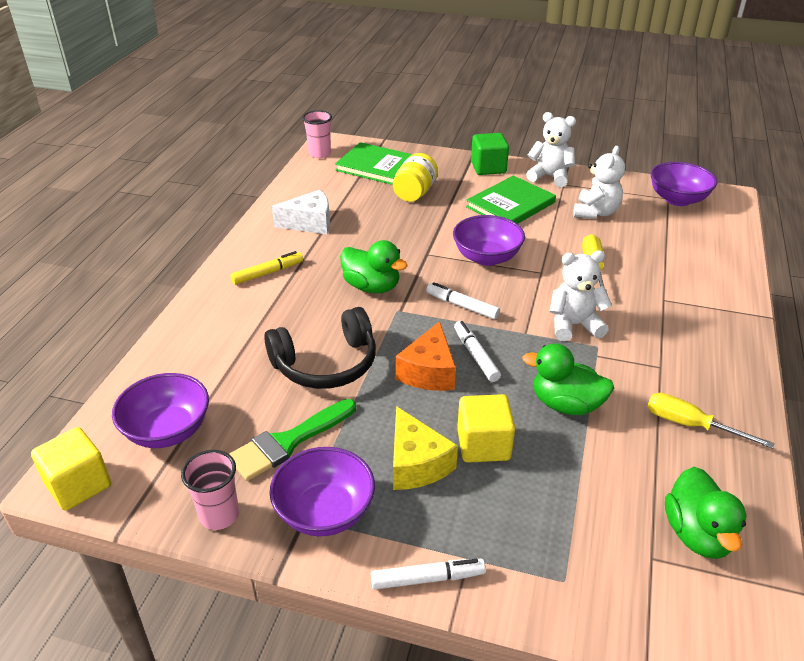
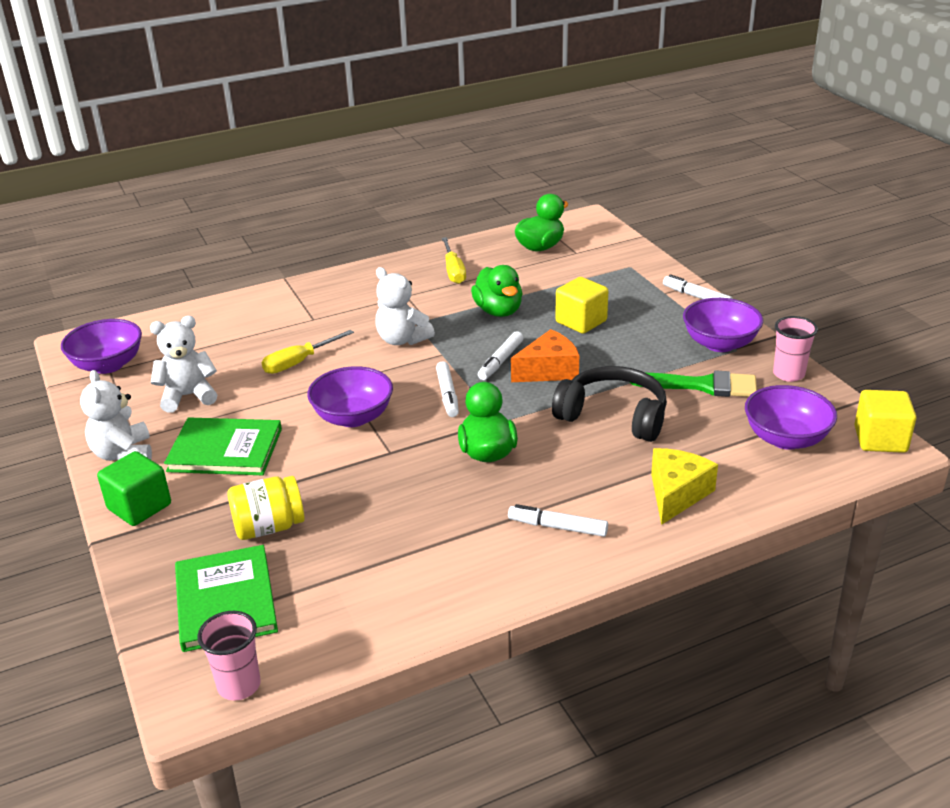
camera: 130 degrees left, 5 degrees down
yellow marker [230,251,303,285] -> white marker [508,504,608,537]
white cheese [272,190,330,234] -> none
yellow cheese [393,406,458,490] -> yellow cheese moved to [651,448,718,525]

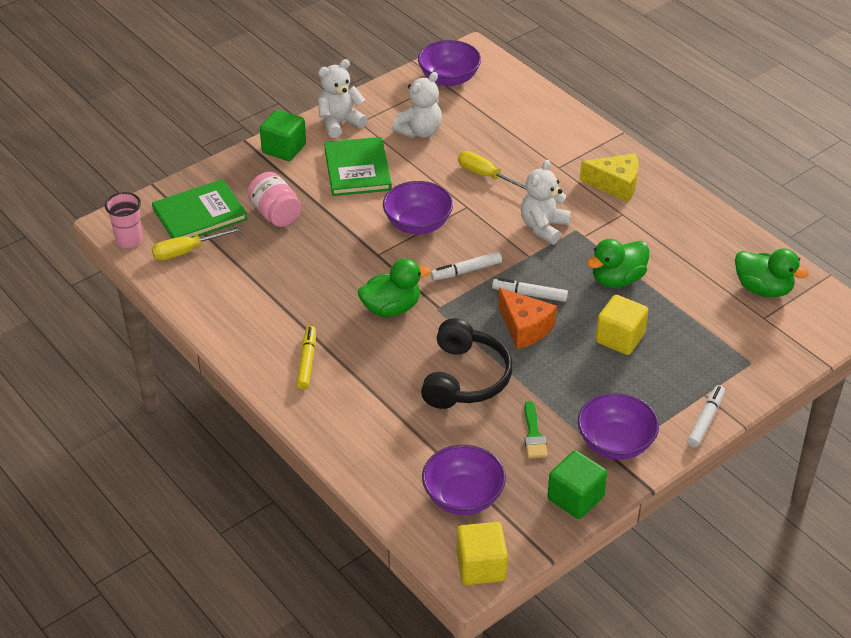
camera: 75 degrees right, 10 degrees up
white teddy bear [150,316,217,413] -> white teddy bear turned 75 degrees clockwise [392,72,442,138]
yellow jar [227,476,305,540] -> pink jar [247,172,301,227]
yellow screwdriver [442,237,466,284] -> yellow screwdriver moved to [152,226,243,260]
white marker [508,504,608,537] -> yellow marker [296,326,316,390]
green brush [630,370,757,397] -> green brush [524,401,548,459], size x0.62
yellow cheese [651,448,718,525] -> yellow cheese moved to [580,153,639,202]
pink cup [773,316,818,382] -> green cube [547,450,607,519]

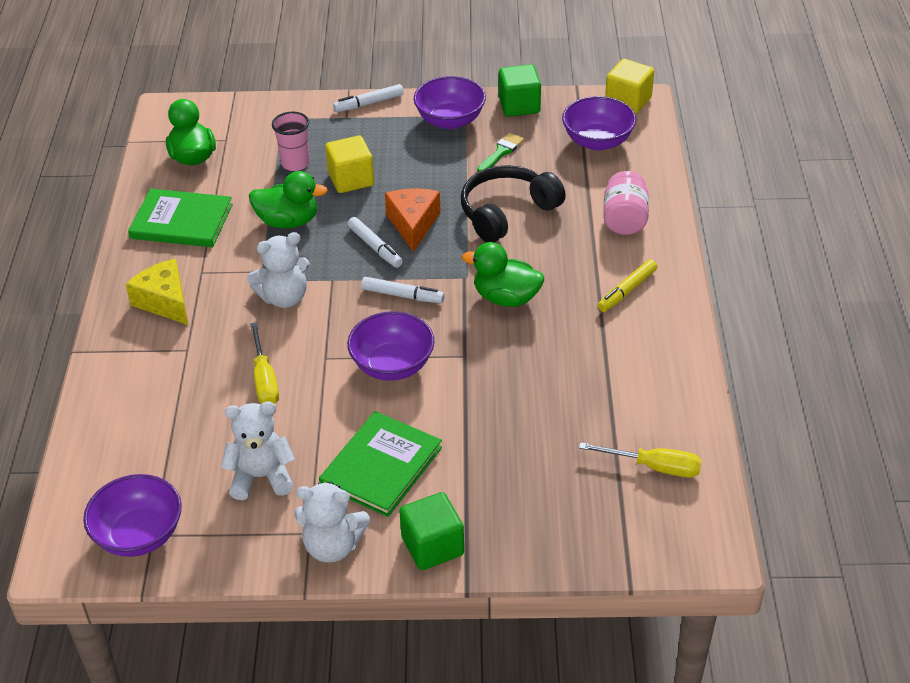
camera: 140 degrees left, 0 degrees up
pink cup [105,192,143,248] -> pink cup moved to [272,112,309,171]
green book [152,179,248,239] -> green book moved to [128,189,233,247]
pink jar [247,172,301,227] -> pink jar moved to [603,171,649,235]

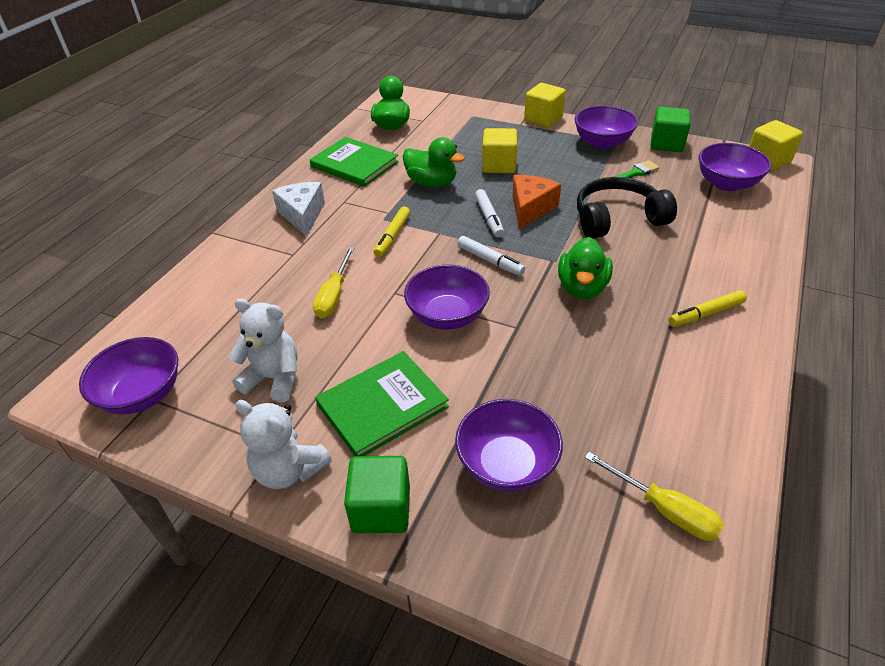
camera: 25 degrees right, 0 degrees up
yellow cheese [125,259,188,325] -> white cheese [272,182,325,236]
white teddy bear [247,232,310,308] -> yellow marker [374,207,410,257]
pink cup [272,112,309,171] -> none
white marker [333,84,404,112] -> yellow cube [524,83,566,127]
green duck [462,242,544,307] -> green duck turned 120 degrees counterclockwise [558,237,613,299]
pink jar [603,171,649,235] -> none
none -> purple bowl [455,399,563,491]

